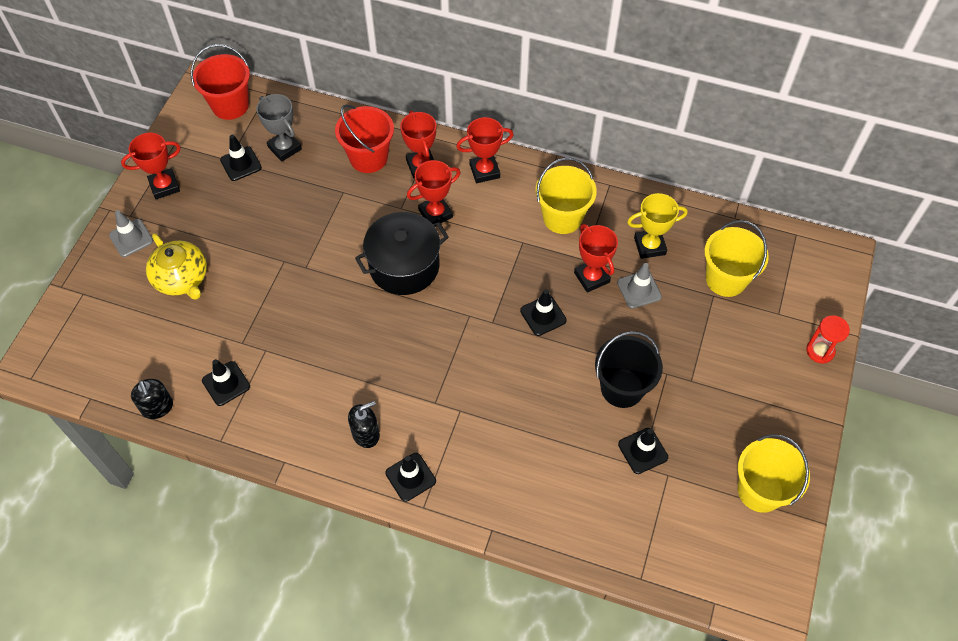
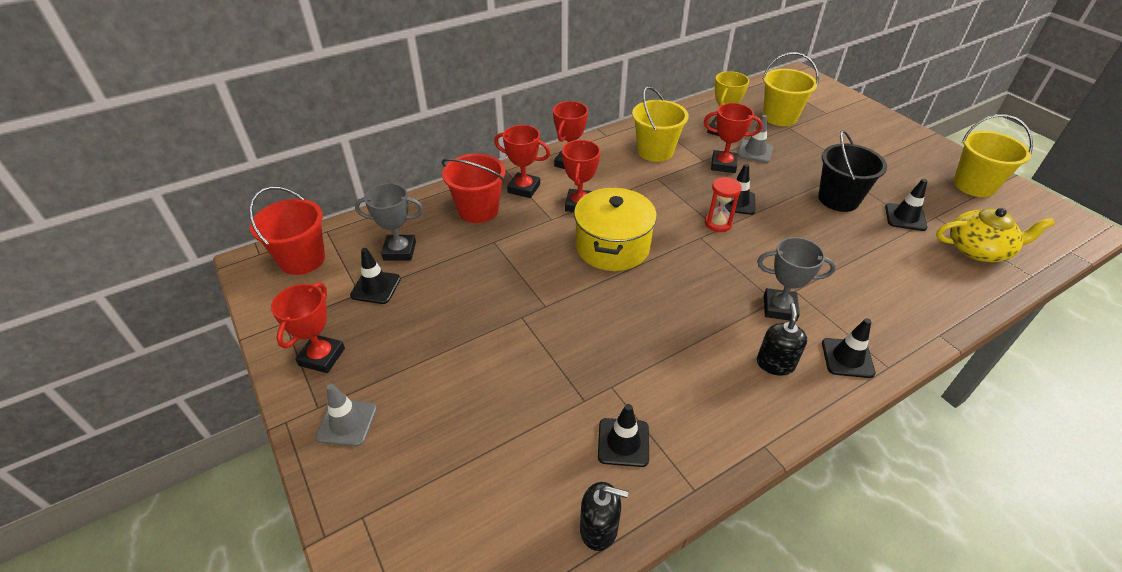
camera: 50 degrees left, 15 degrees down
yellow teapot [146,233,207,300] -> yellow teapot moved to [936,208,1055,262]
black pot [355,212,449,295] -> yellow pot [574,187,657,271]
red hourglass [806,315,850,364] -> red hourglass moved to [705,177,742,232]
none -> grey trophy [757,237,836,321]

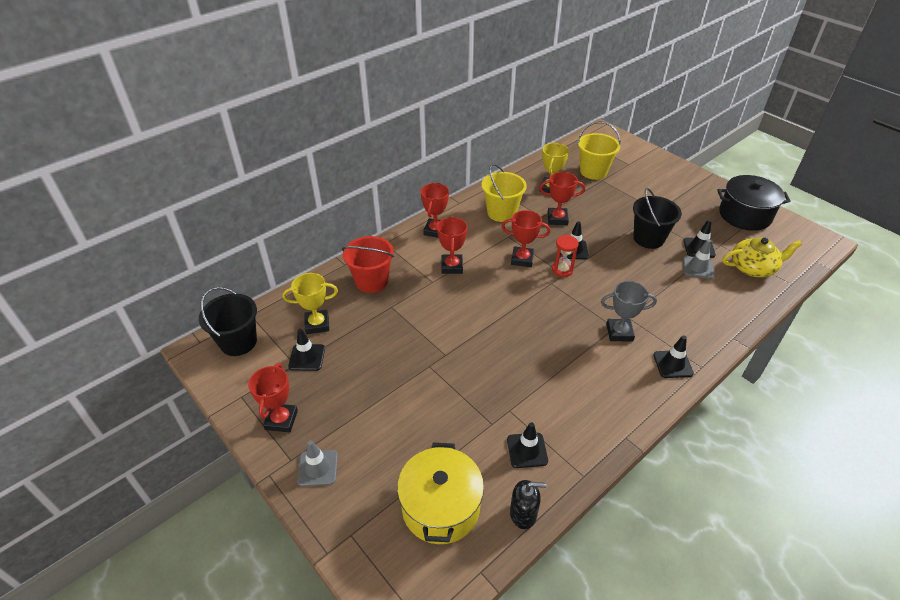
camera: 10 degrees left, 0 degrees up
red bucket [249,187,325,275] -> black bucket [199,287,257,356]
grey trophy [355,183,423,261] -> yellow trophy [283,273,338,334]
red trophy [494,125,550,198] -> red trophy moved to [501,210,550,267]
yellow pot [574,187,657,271] -> yellow pot moved to [397,443,484,544]
grey traffic cone [738,115,773,163] -> grey traffic cone moved to [683,239,714,279]
black soap dispenser [757,303,807,376] -> none
yellow bucket [953,114,1033,197] -> black pot [717,175,791,231]

